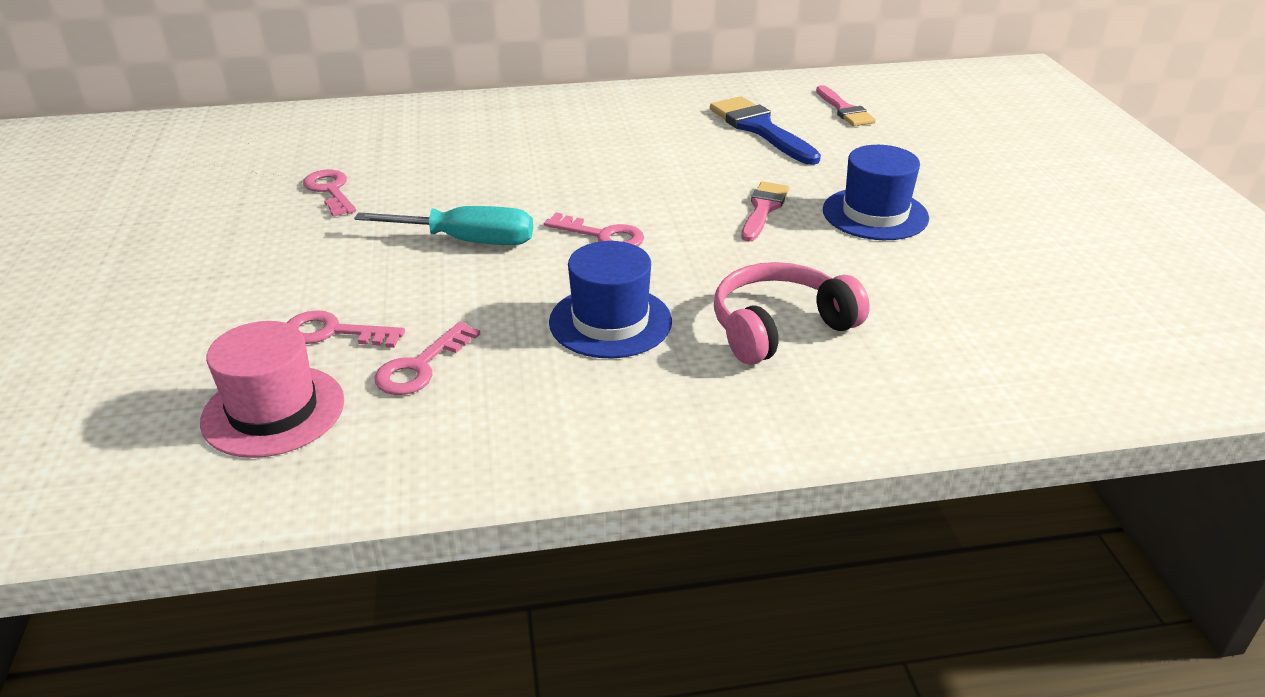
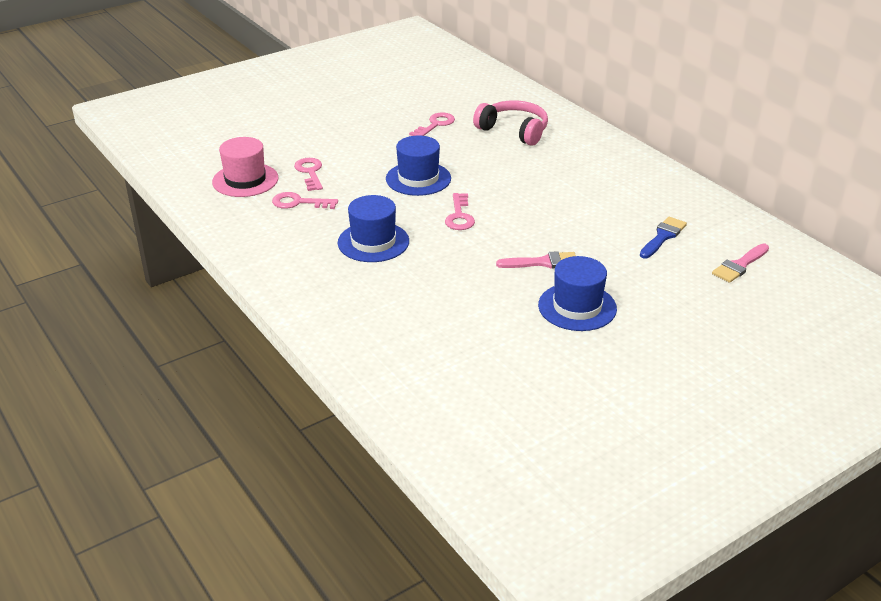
camera: 65 degrees right, 0 degrees up
turquoise screwdriver [354,206,533,245] -> blue hat [386,135,451,196]
blue brush [710,96,821,165] -> blue brush [640,217,687,258], size x0.64
pink headphones [714,262,870,365] -> pink headphones moved to [473,100,548,146]

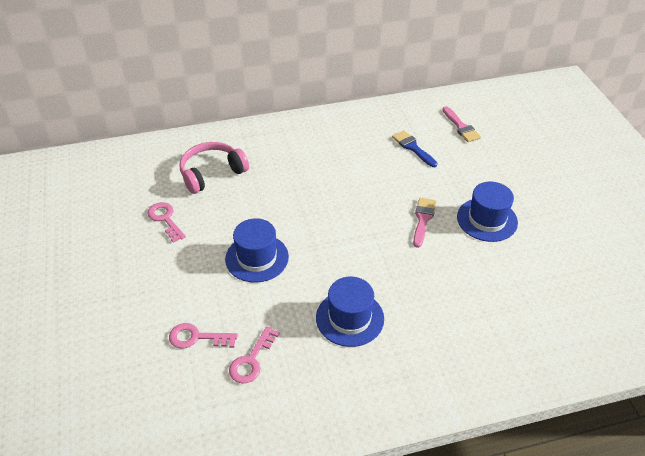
camera: 70 degrees left, 10 degrees up
pink hat [212,137,278,197] -> none
pink key [445,193,475,230] -> none

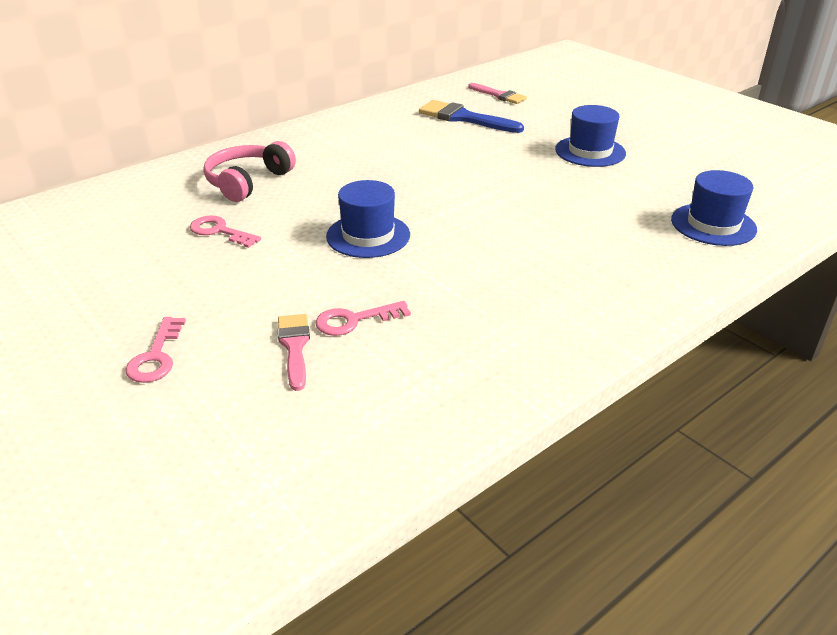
camera: 25 degrees left, 10 degrees down
pink key [229,326,280,384] -> pink key moved to [125,317,186,383]
blue hat [316,277,384,347] -> blue hat moved to [671,170,757,246]
blue brush [392,130,437,167] -> blue brush [419,100,524,133], size x1.55
pink brush [413,198,436,248] -> pink brush moved to [278,314,310,391]

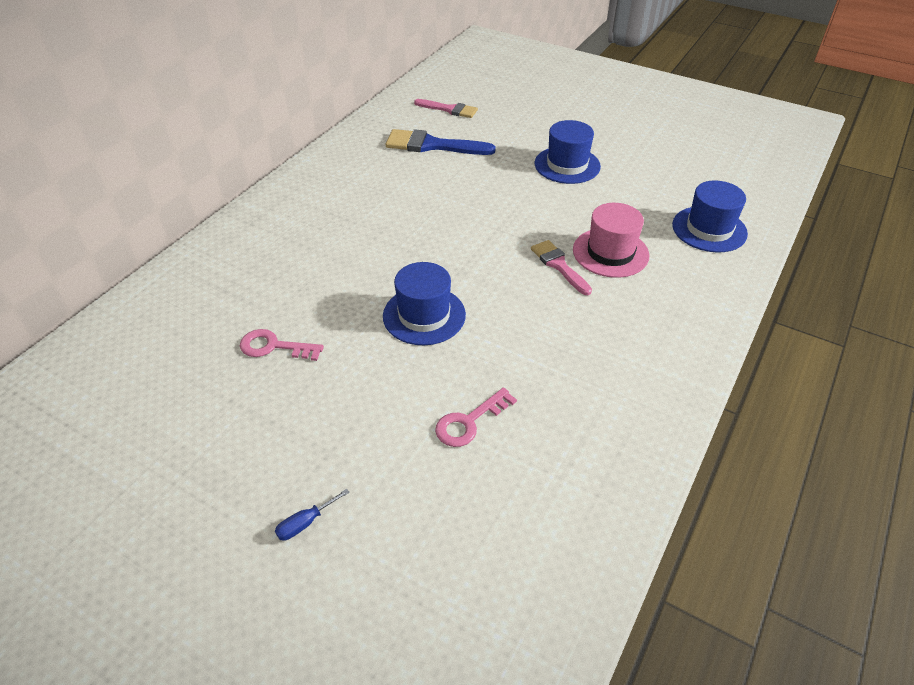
camera: 20 degrees left, 10 degrees up
pink key [125,317,186,383] -> blue screwdriver [275,489,350,541]
pink headphones [203,141,296,202] -> none
pink brush [278,314,310,391] -> pink brush moved to [531,240,592,295]
none -> pink hat [573,203,649,278]

